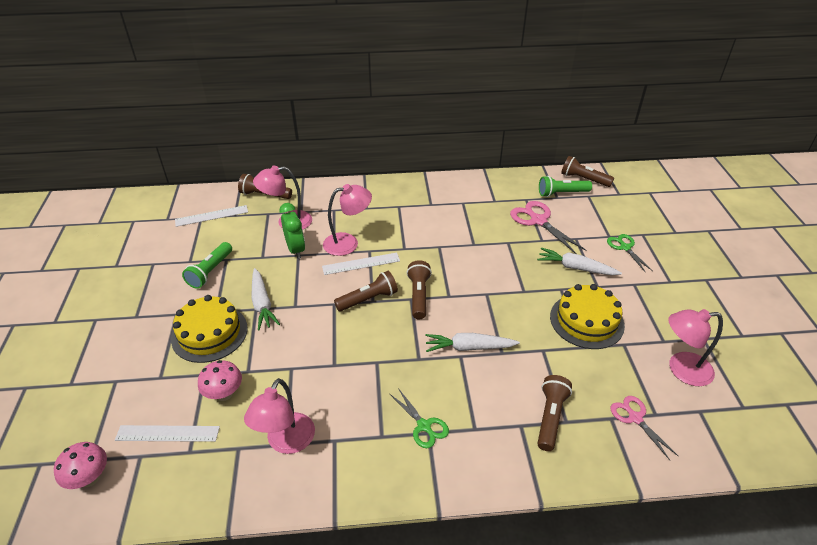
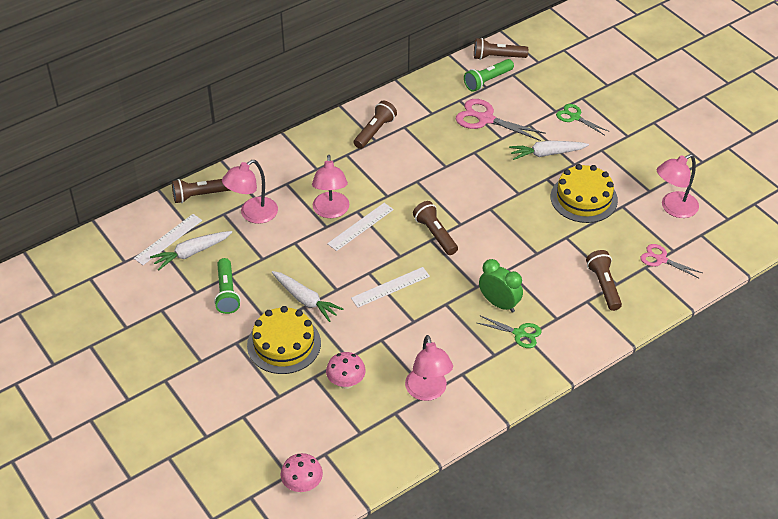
camera: 30 degrees left, 5 degrees up
white ruler [115,425,220,442] -> white ruler moved to [351,267,430,308]
green clock [279,203,305,259] -> green clock moved to [479,259,523,313]
pink lamp [323,184,372,256] -> pink lamp turned 135 degrees clockwise [312,155,349,218]
brown flashlight [334,271,398,311] -> brown flashlight moved to [354,101,397,149]
white carrot [425,333,520,352] -> white carrot moved to [150,231,232,270]

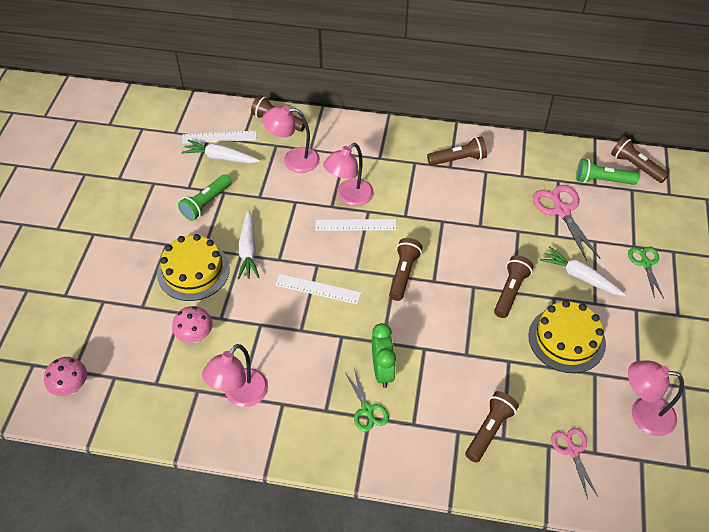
camera: 45 degrees right, 5 degrees up
none -> brown flashlight [494,255,533,318]

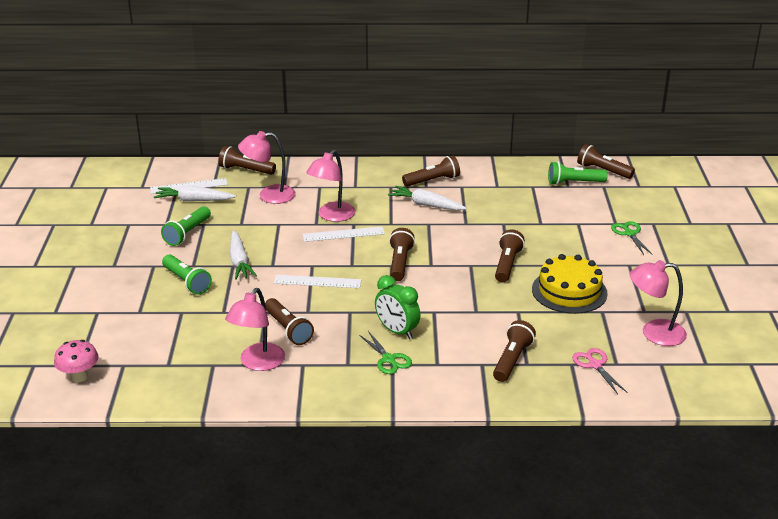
camera: 10 degrees left, 20 degrees down
yellow cake [157,234,230,301] -> green flashlight [162,254,212,295]
pink mushroom [172,306,213,343] -> none
green clock [372,323,396,388] -> green clock turned 150 degrees clockwise [375,275,420,339]
pink scissors [533,185,600,261] -> none
white carrot [540,246,626,296] -> white carrot moved to [388,186,467,211]
none -> brown flashlight [265,298,314,345]

